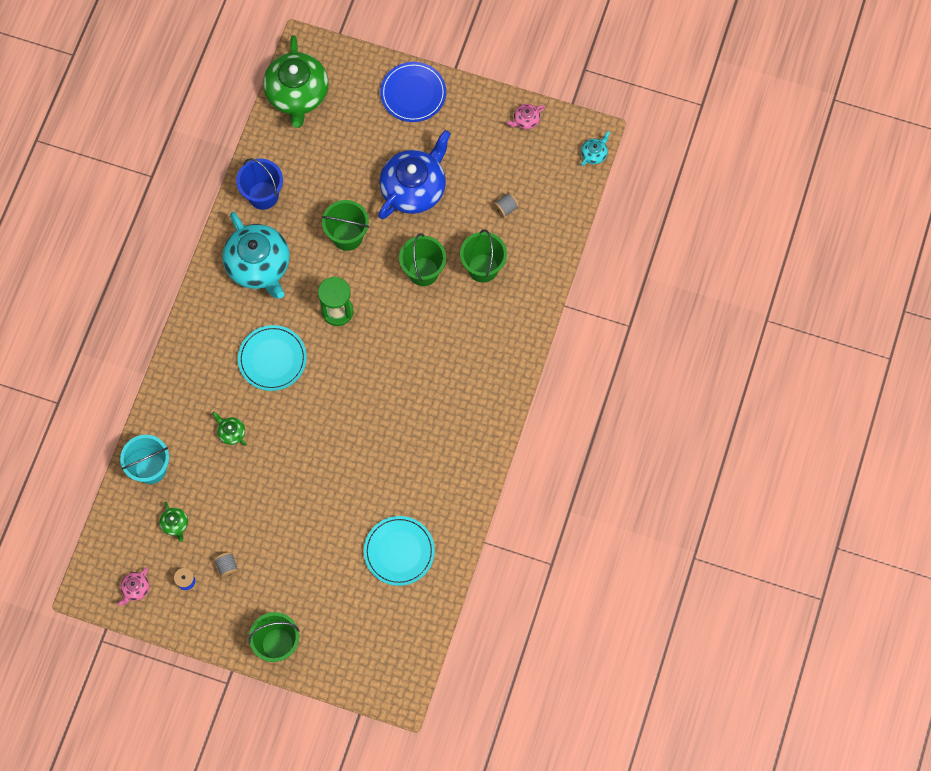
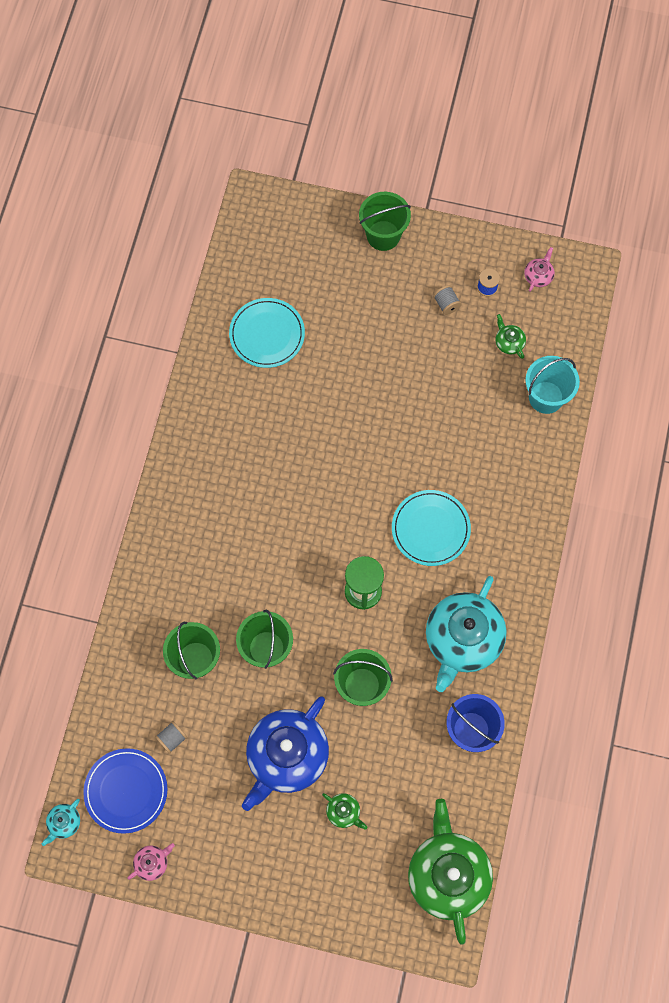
camera: 175 degrees right, 0 degrees up
green teapot [212,411,247,446] -> green teapot moved to [322,793,367,830]
turquoise teapot [222,212,290,298] -> turquoise teapot turned 120 degrees counterclockwise [426,576,506,692]
blue plate [380,62,446,122] -> blue plate moved to [83,748,167,834]

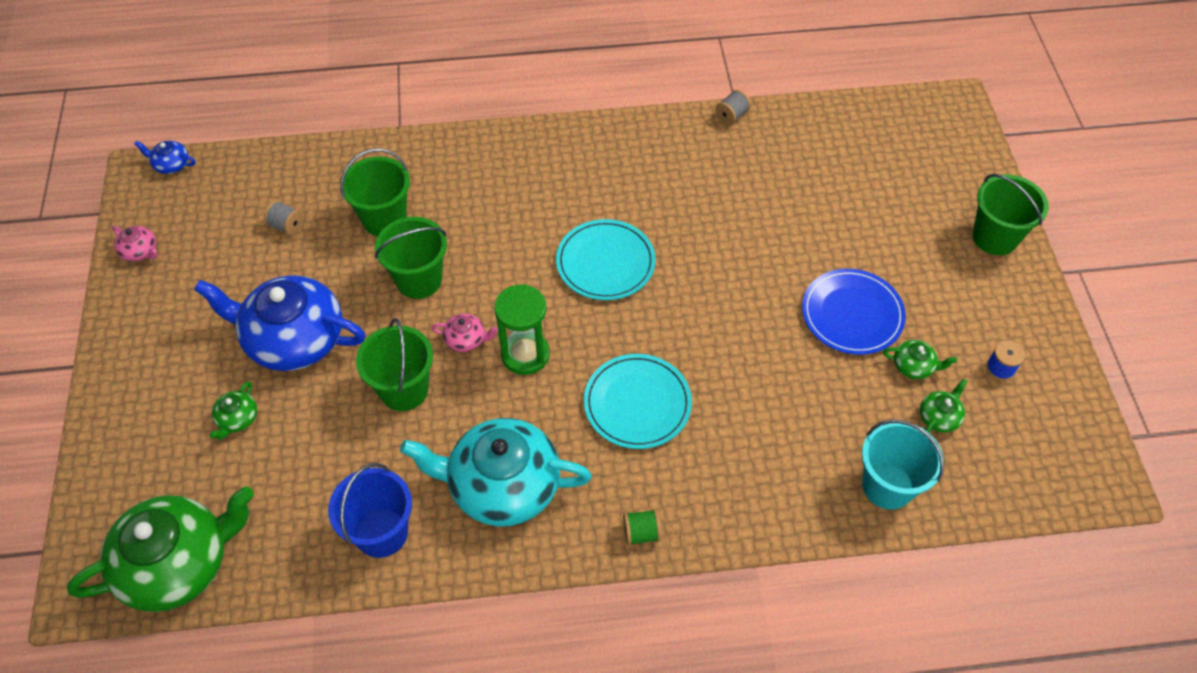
camera: 70 degrees right, 15 degrees down
turquoise teapot [42,799,80,846] -> blue teapot [134,141,195,174]
blue plate [83,748,167,834] -> blue plate moved to [802,269,906,355]
turquoise plate [229,298,305,368] -> turquoise plate moved to [556,219,656,300]
grey spool [433,285,462,315] -> grey spool moved to [715,90,751,125]
pink teapot [524,247,555,292] -> pink teapot moved to [431,313,498,352]
none -> green spool [623,509,661,546]
none -> green teapot [883,340,957,379]

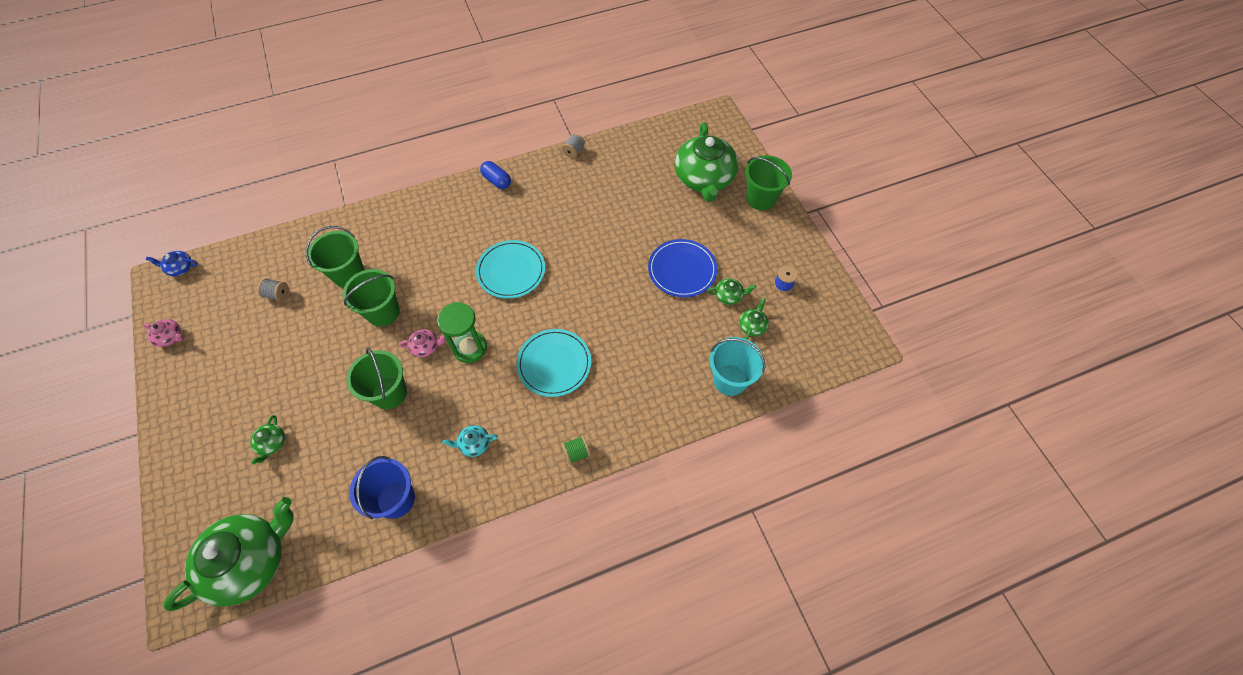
camera: 15 degrees left, 5 degrees up
blue teapot [194,275,366,371] -> none
turquoise teapot [400,418,592,527] -> turquoise teapot [443,425,498,457], size x0.41
none -> blue capsule [480,161,511,189]
none -> green teapot [675,122,738,202]

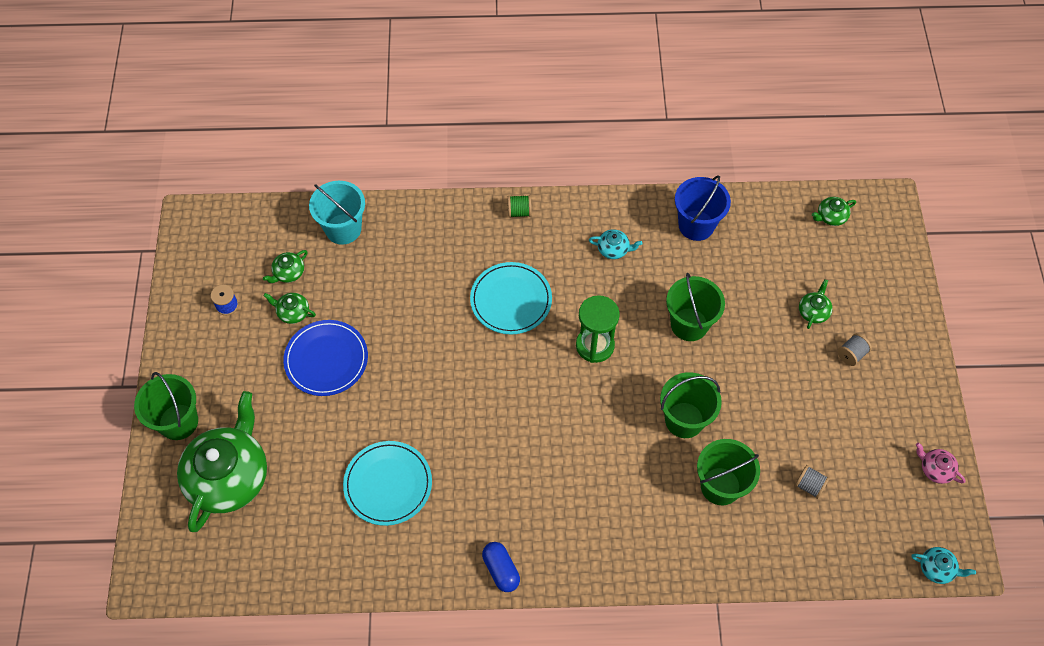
camera: 160 degrees left, 0 degrees up
blue teapot [146,251,198,276] -> turquoise teapot [911,547,976,584]
green teapot [163,497,294,611] -> green teapot [812,197,856,226], size x0.41
pink teapot [399,329,445,357] -> none
turquoise plate [476,240,545,299] -> turquoise plate moved to [343,441,432,526]
grey spool [562,133,585,159] -> grey spool moved to [838,333,872,366]

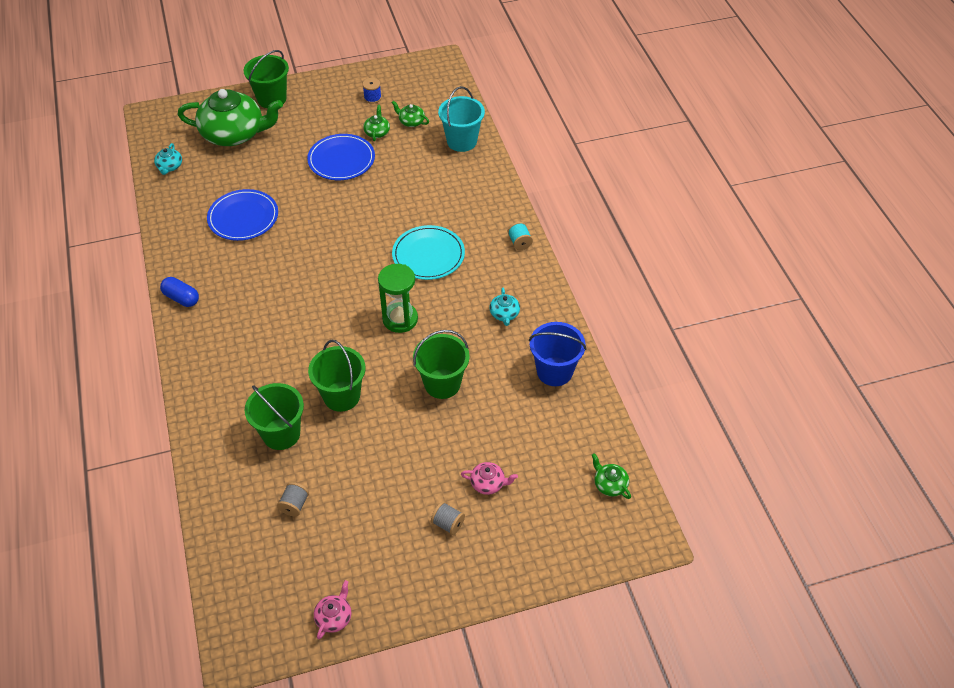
camera: 75 degrees right, 10 degrees down
turquoise plate [343,441,432,526] -> blue plate [207,189,278,241]
blue capsule [482,542,520,592] -> blue capsule turned 75 degrees clockwise [160,277,199,307]
green spool [508,195,532,218] -> turquoise spool [508,222,533,250]
green teapot [799,279,833,329] -> pink teapot [461,462,518,495]
turquoise teapot [911,547,976,584] -> turquoise teapot moved to [154,143,182,175]

